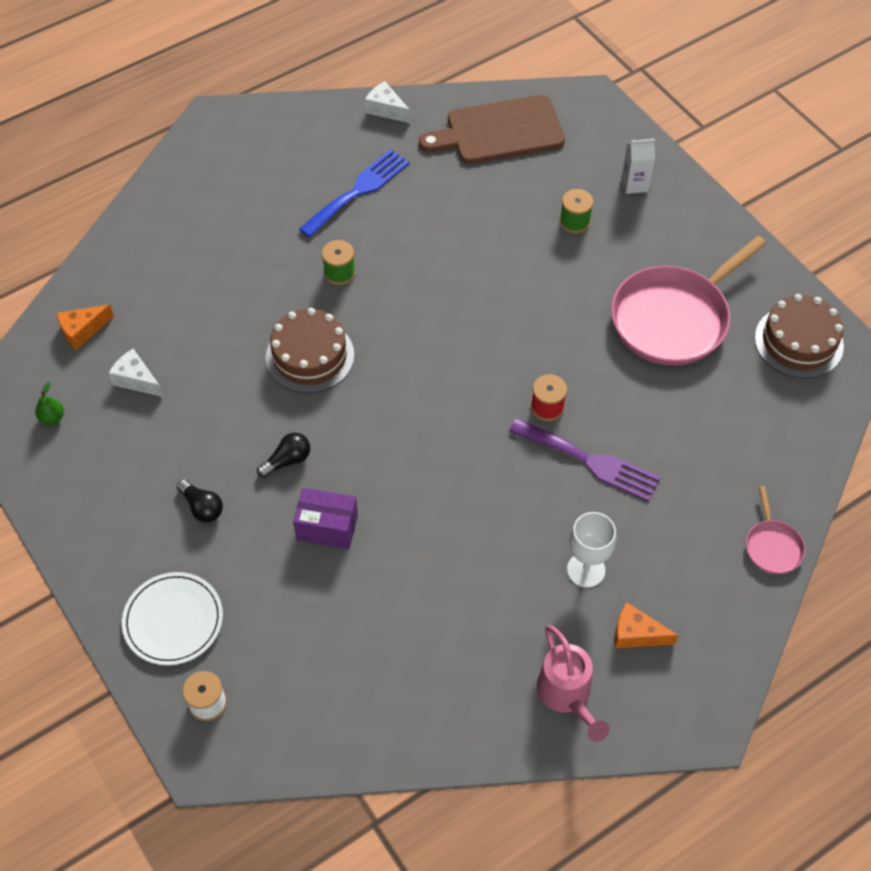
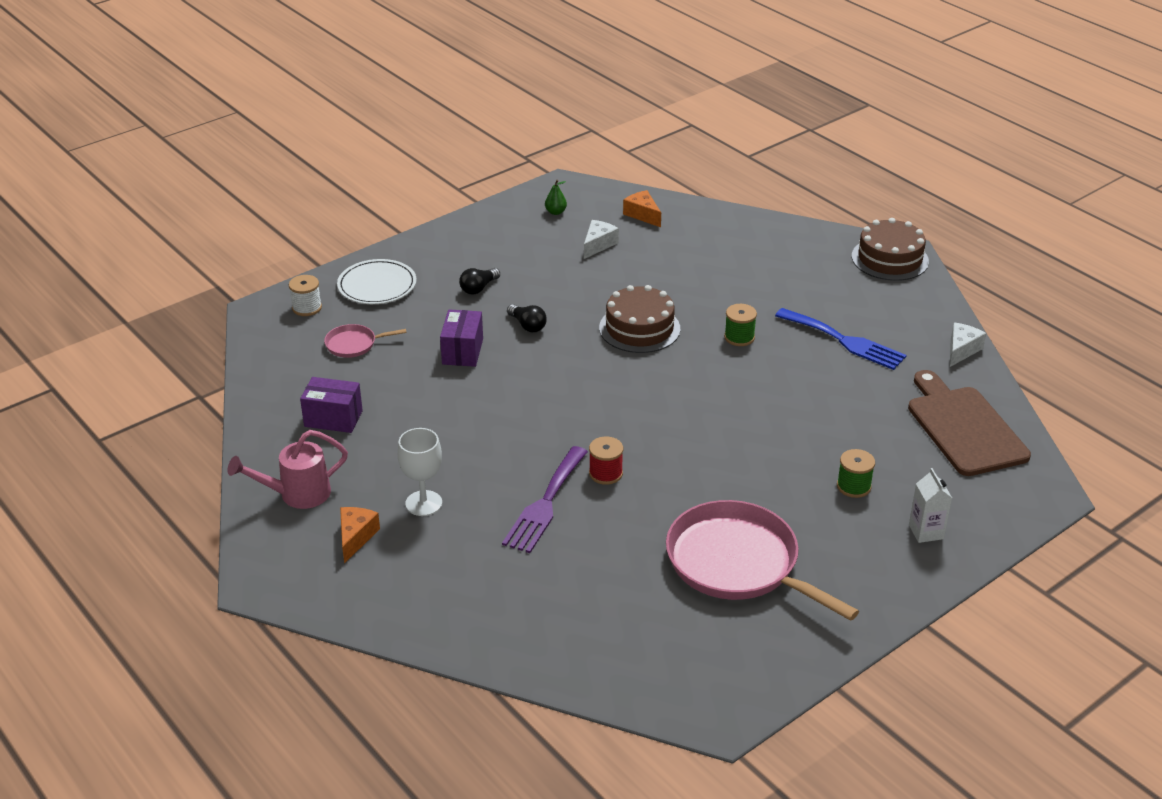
camera: 85 degrees right, 20 degrees down
pink pan [746,486,805,574] -> pink pan moved to [324,324,407,358]
brown cake [755,294,844,379] -> brown cake moved to [852,218,929,281]
none -> purple box [300,377,363,433]

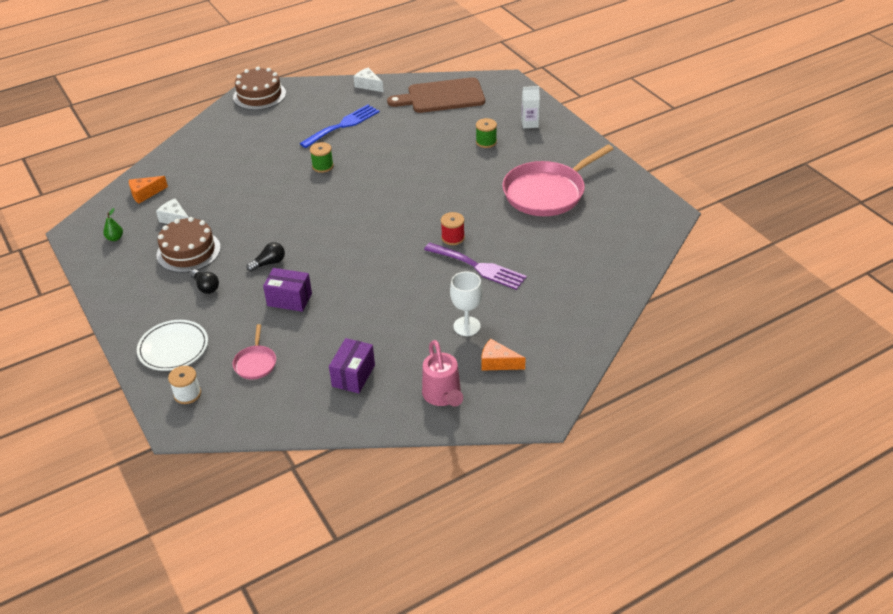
camera: 80 degrees left, 5 degrees up
brown cake [599,285,680,353] -> brown cake moved to [157,217,221,273]

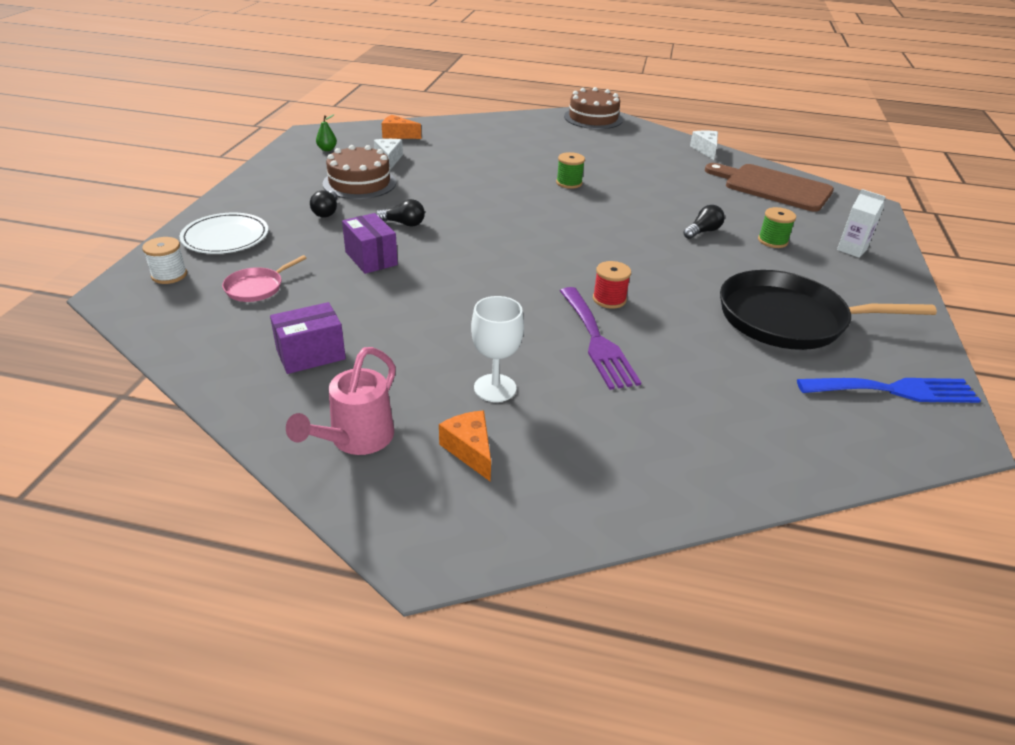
camera: 40 degrees right, 5 degrees down
blue fork [300,105,380,148] -> blue fork moved to [797,378,981,403]
pink pan [502,144,613,216] -> black pan [720,270,937,350]
none -> black light bulb [683,205,725,239]

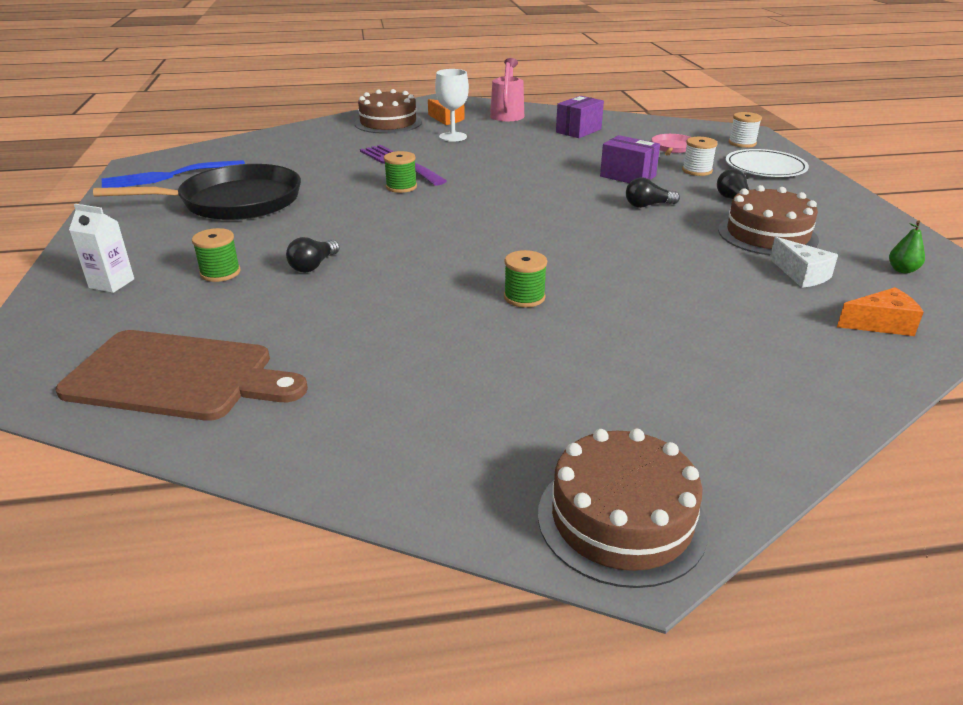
camera: 160 degrees right, 5 degrees down
red spool [593,261,631,309] -> green spool [384,151,417,193]
white cheese [690,131,718,160] -> none
none -> brown cake [354,89,422,134]
none -> white spool [682,137,717,176]

